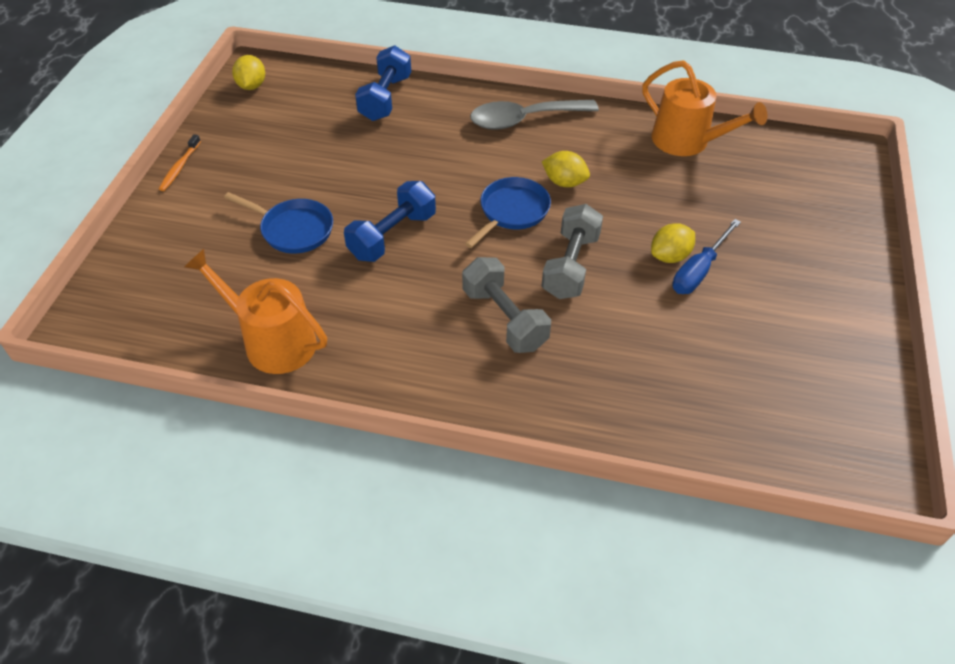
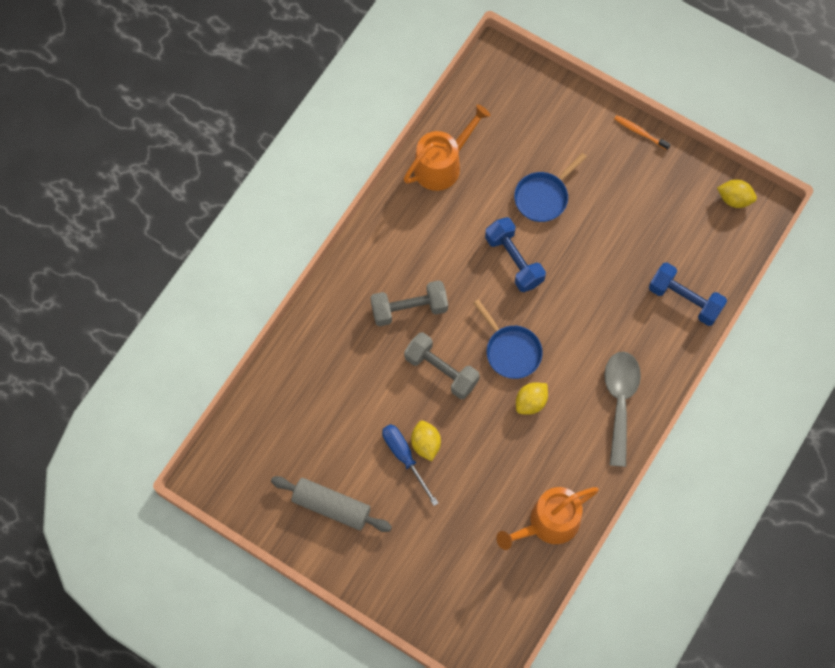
camera: 110 degrees right, 20 degrees up
none -> grey rolling pin [271,476,392,532]

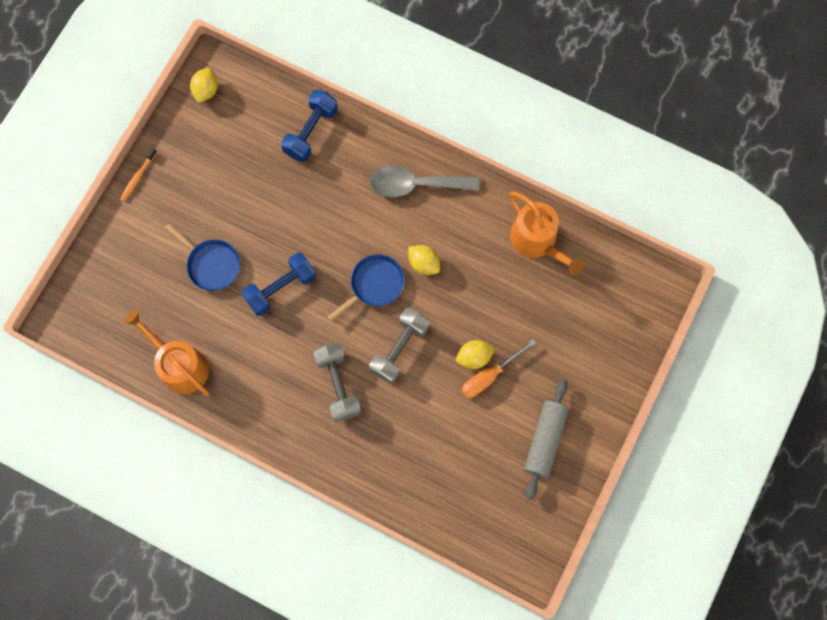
camera: 95 degrees left, 5 degrees up
blue screwdriver [382,424,438,506] -> orange screwdriver [461,339,536,398]

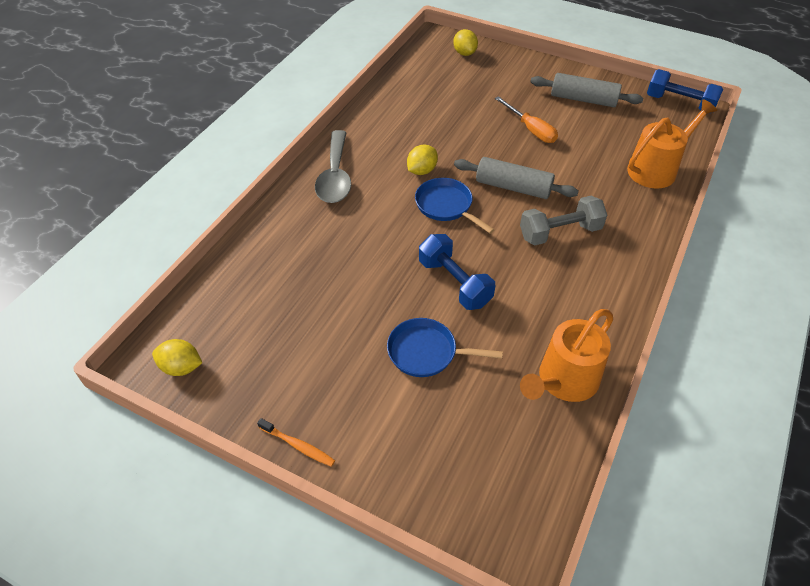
camera: 90 degrees left, 25 degrees down
blue pan [165,224,240,291] -> blue pan turned 120 degrees counterclockwise [387,318,503,377]
blue dumbbell [281,90,338,162] -> blue dumbbell moved to [647,69,723,111]
grey dumbbell [369,308,430,384] -> grey rolling pin [454,157,578,199]
yellow lemon [456,340,495,369] -> yellow lemon moved to [453,29,478,56]
orange watering can [510,192,584,275] -> orange watering can moved to [627,99,717,189]

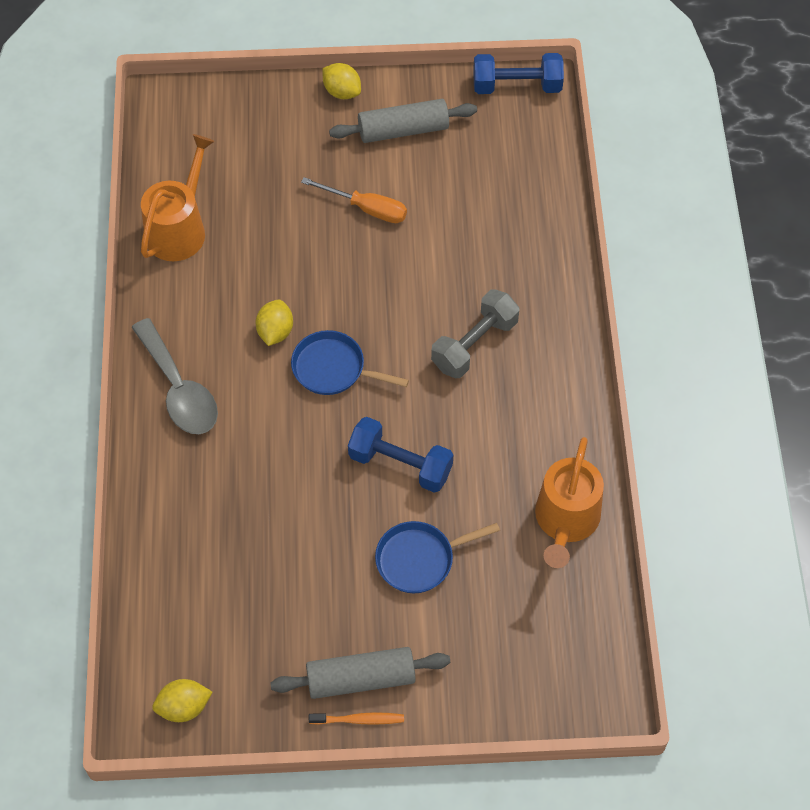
camera: 30 degrees left, 10 degrees up
yellow lemon [453,29,478,56] -> yellow lemon moved to [323,63,361,99]
grey rolling pin [454,157,578,199] -> grey rolling pin moved to [270,647,450,699]
orange watering can [627,99,717,189] -> orange watering can moved to [141,134,215,261]

